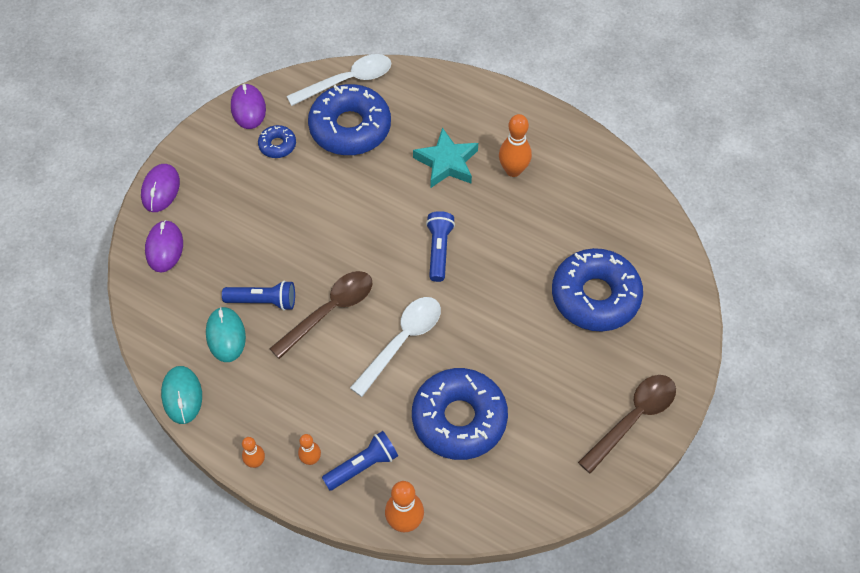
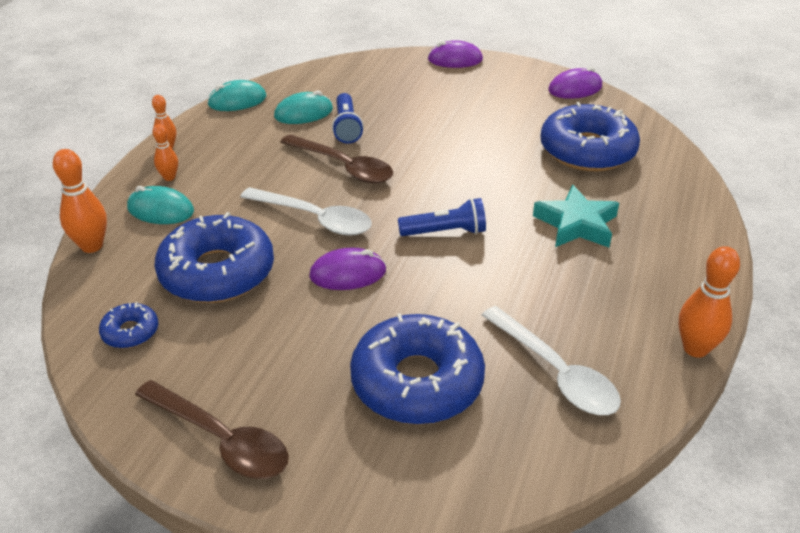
camera: 80 degrees right, 20 degrees down
purple mouse [145,220,183,272] -> purple mouse moved to [309,248,386,290]
blue donut [258,125,296,158] -> blue donut moved to [99,302,158,348]
white spoon [287,54,392,106] -> white spoon moved to [482,306,621,415]
blue flashlight [322,431,398,491] -> turquoise mouse [127,186,194,224]
orange bowling pin [499,114,532,177] -> orange bowling pin moved to [679,246,740,358]

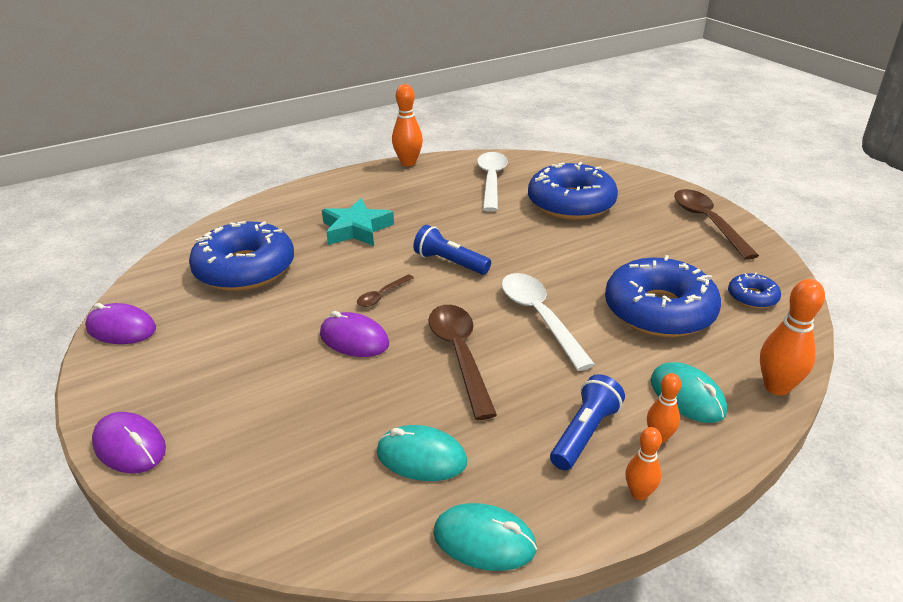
camera: 140 degrees left, 5 degrees down
purple mouse [309,248,386,290] -> purple mouse moved to [320,311,389,357]
blue flashlight [332,93,364,144] -> blue flashlight moved to [550,374,625,470]
none -> brown spoon [357,274,414,307]

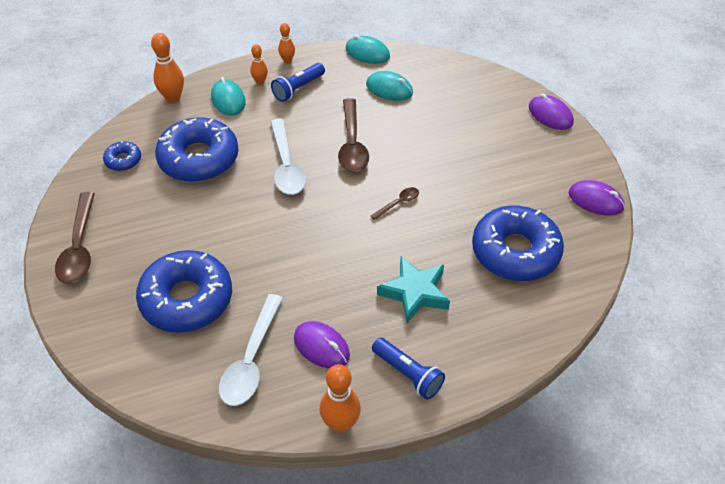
camera: 170 degrees left, 15 degrees up
purple mouse [320,311,389,357] -> purple mouse moved to [294,321,350,369]
blue flashlight [413,225,491,275] -> blue flashlight moved to [372,338,445,400]

